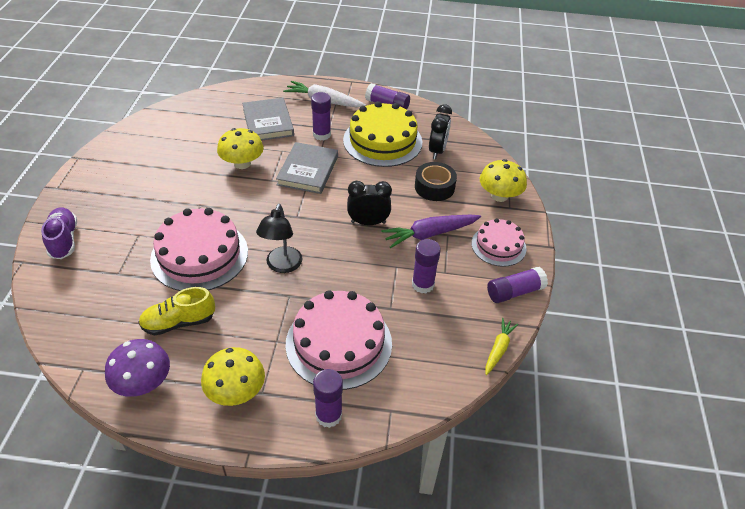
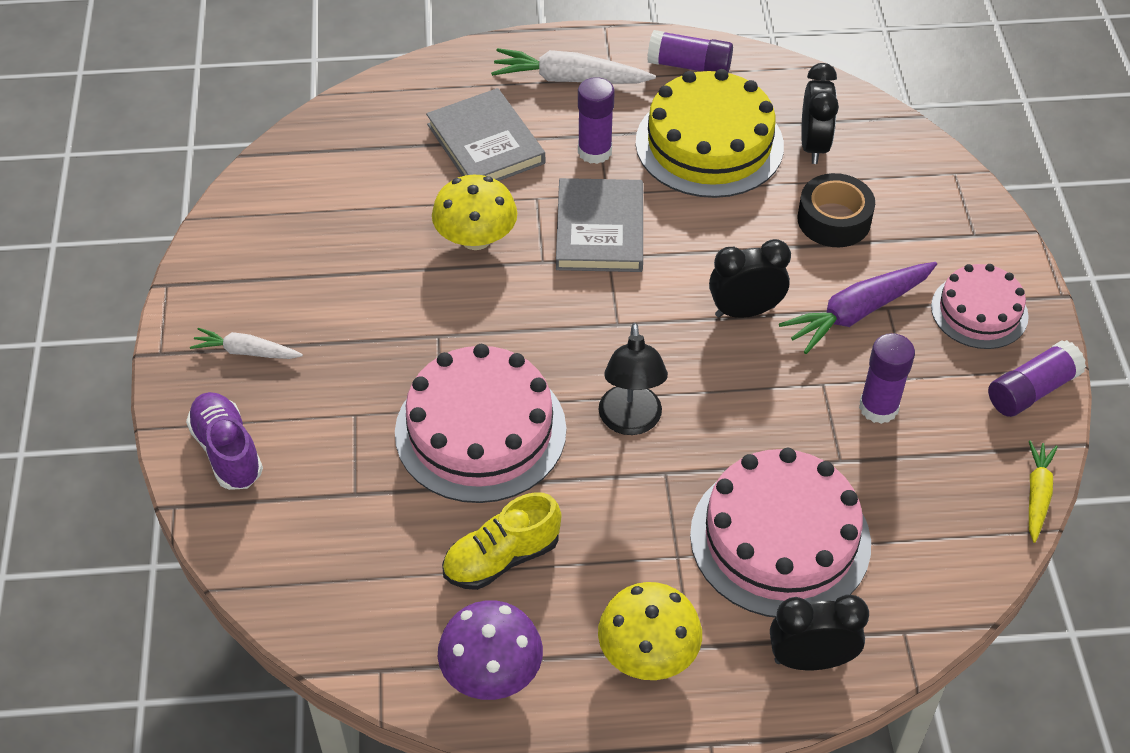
camera: 10 degrees left, 5 degrees up
purple glue stick [313,369,343,428] -> black clock [770,594,869,670]
yellow mushroom [480,159,527,202] -> none
none -> white carrot [190,328,303,359]

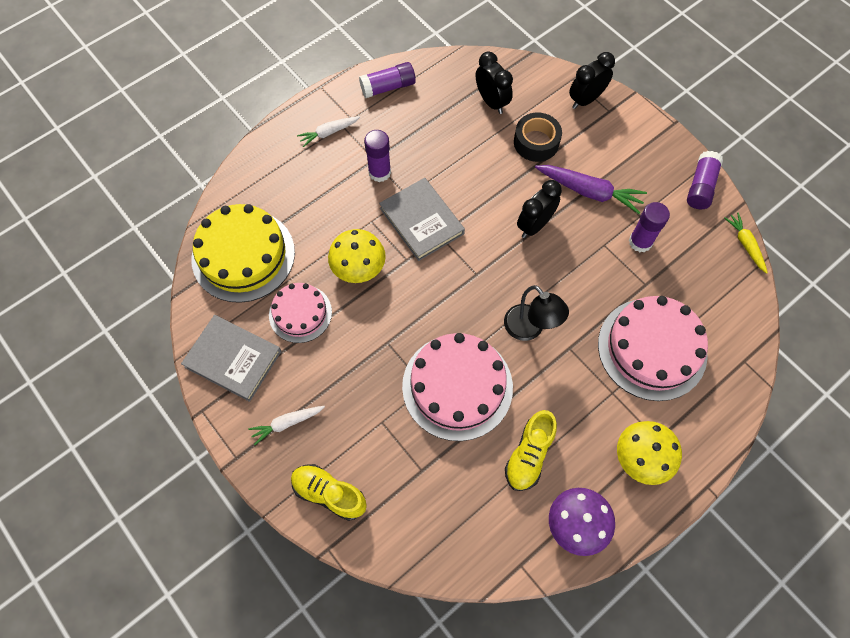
camera: 35 degrees left, 15 degrees up
purple shoe [186,392,263,490] -> yellow shoe [291,464,367,521]
grey book [426,88,545,181] -> grey book moved to [181,315,281,402]
white carrot [491,48,656,84] -> white carrot [297,116,360,147], size x0.60
yellow cake [636,69,784,198] -> yellow cake moved to [192,204,295,303]
black clock [770,594,869,670] -> black clock moved to [569,52,615,109]
purple carrot [779,262,937,354] -> purple carrot turned 90 degrees counterclockwise [535,165,647,214]
pink cake [931,264,1029,349] -> pink cake moved to [269,283,332,343]

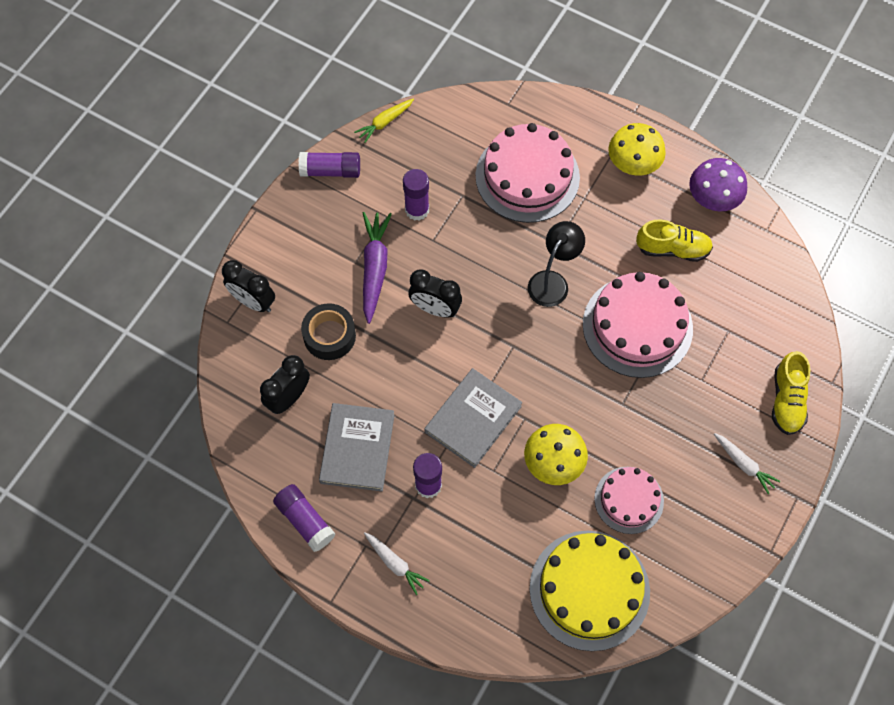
camera: 110 degrees left, 0 degrees up
grey book [181,315,281,402] -> grey book moved to [319,403,395,491]

